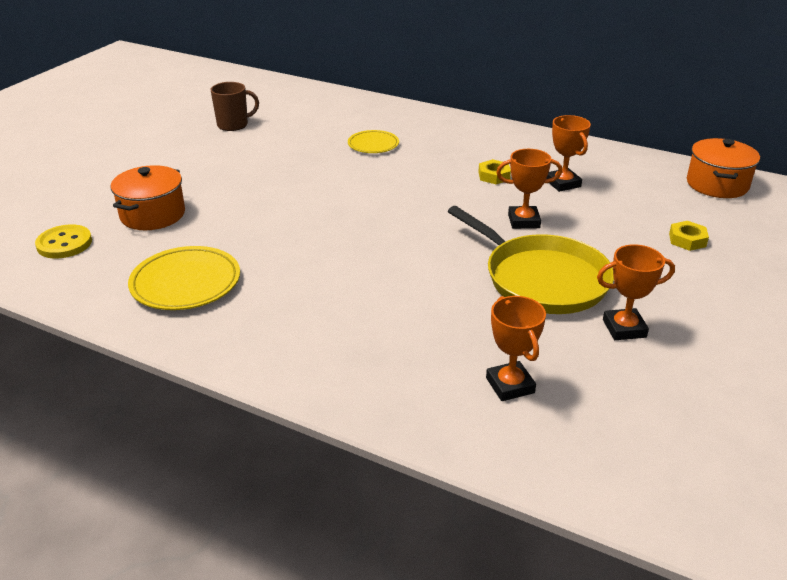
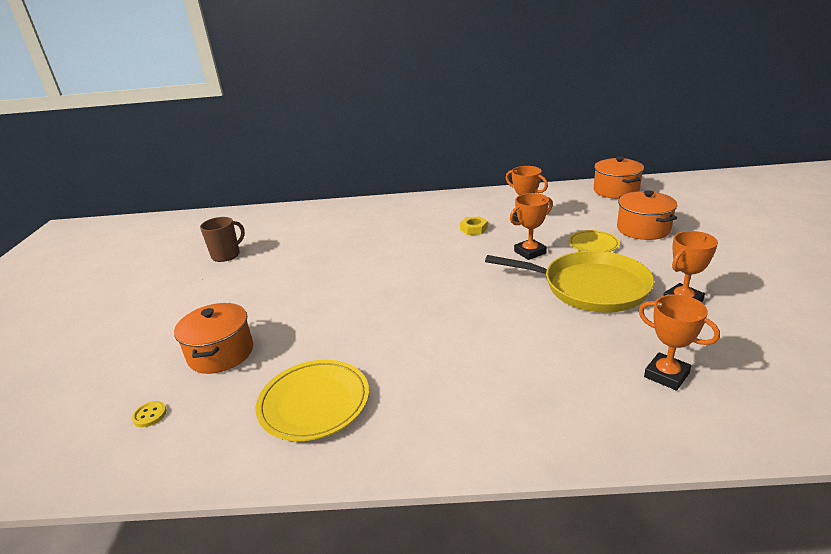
camera: 25 degrees left, 5 degrees down
yellow button [35,224,92,258] -> yellow button [132,401,167,427], size x0.55
yellow plate [348,130,399,153] -> yellow plate moved to [569,230,620,252]
yellow nut [669,221,709,251] -> orange pot [617,190,677,240]

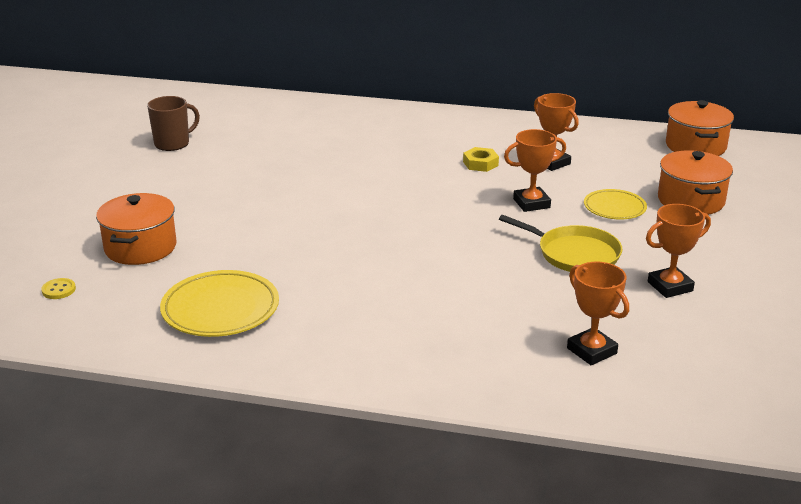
camera: 10 degrees right, 0 degrees up
yellow pan [485,251,655,312] -> yellow pan [499,215,622,272], size x0.66

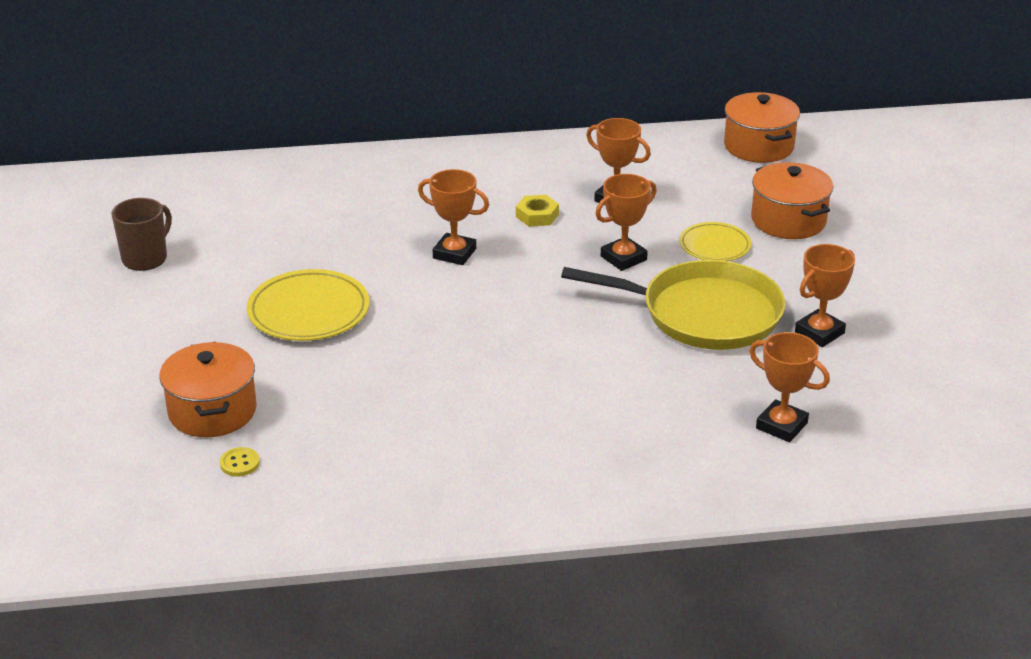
camera: 20 degrees left, 5 degrees up
yellow button [41,278,76,299] -> yellow button moved to [220,447,260,477]
yellow plate [160,270,279,337] -> yellow plate moved to [247,269,369,341]
yellow pan [499,215,622,272] -> yellow pan [561,260,785,350], size x1.51
none -> orange trophy [418,169,489,265]

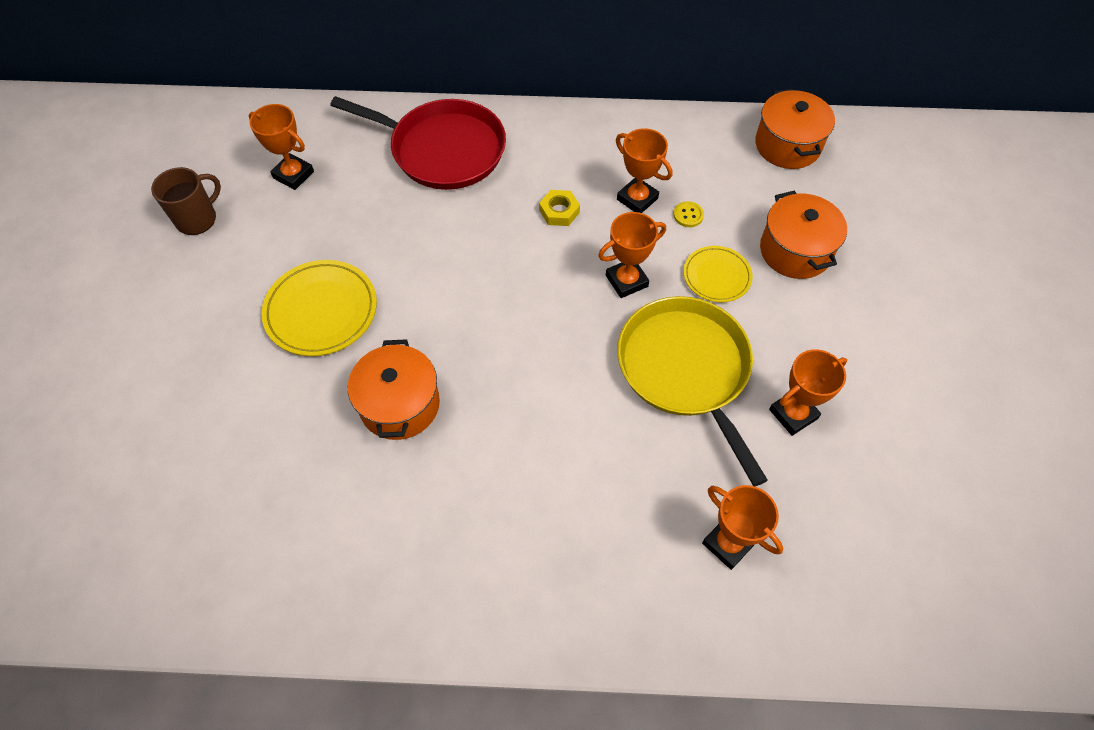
camera: 10 degrees right, 25 degrees up
orange pot [159,342,256,437] -> orange pot moved to [348,339,440,440]
yellow button [220,447,260,477] -> yellow button moved to [673,201,704,227]
orange trophy [418,169,489,265] -> orange trophy moved to [249,104,314,190]
yellow pan [561,260,785,350] -> yellow pan turned 135 degrees counterclockwise [617,296,768,486]
none -> red pan [330,96,506,190]

